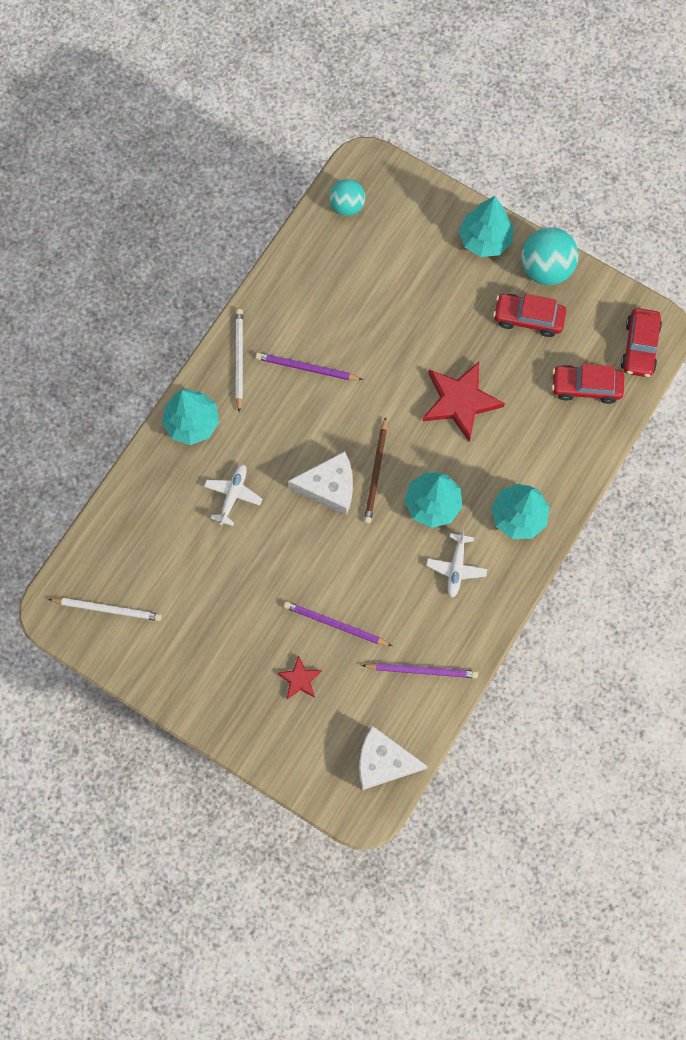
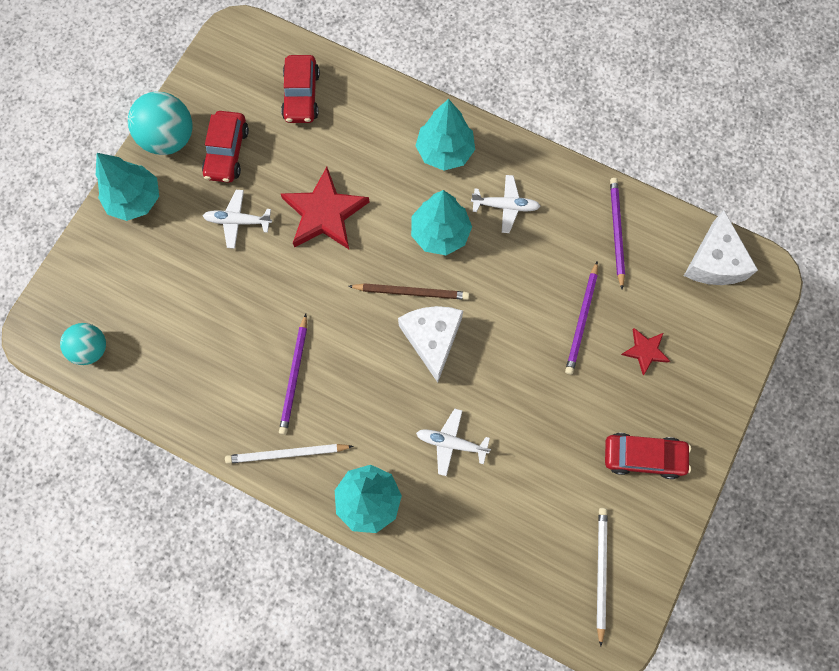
camera: 95 degrees left, 0 degrees up
red car [621,308,662,377] -> red car moved to [605,433,691,479]
none -> white plane [203,190,272,249]

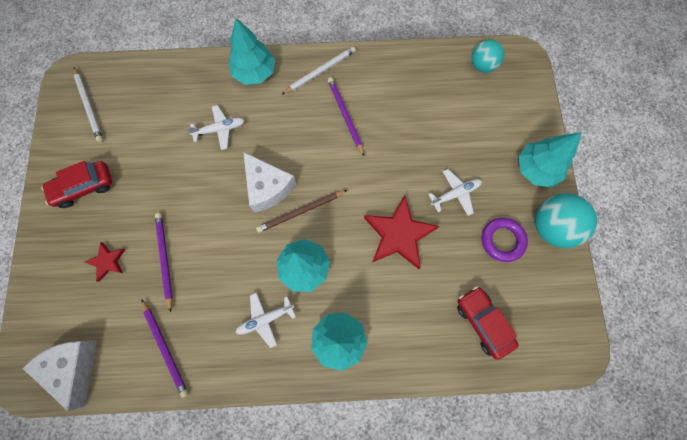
camera: 150 degrees right, 0 degrees up
red car [202,111,249,183] -> purple ring [482,218,528,262]

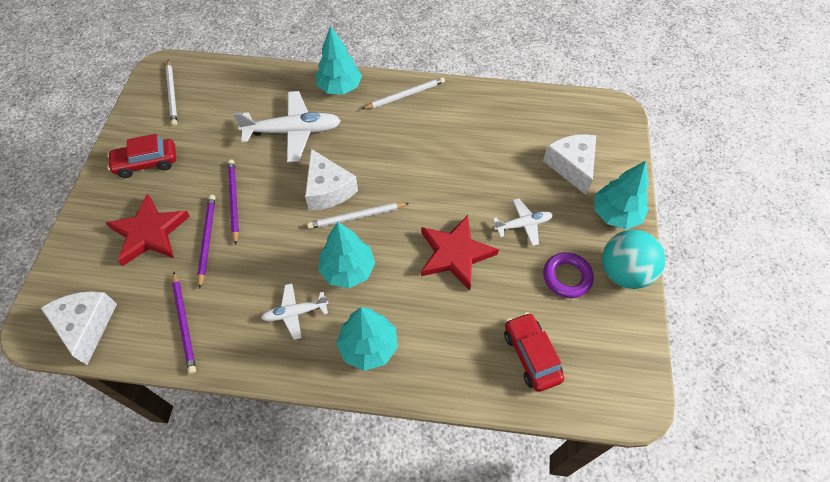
camera: 10 degrees right, 15 degrees down
red star [85,242,126,282] -> red star [106,193,190,266], size x1.94
white plane [186,105,245,150] -> white plane [233,91,341,162], size x1.79
brown pencil [256,190,347,233] -> white pencil [307,203,409,229]
purple pencil [328,77,364,156] -> purple pencil moved to [228,160,239,245]
turquoise ball [472,40,504,73] -> none
none -> white cheese [543,134,596,195]

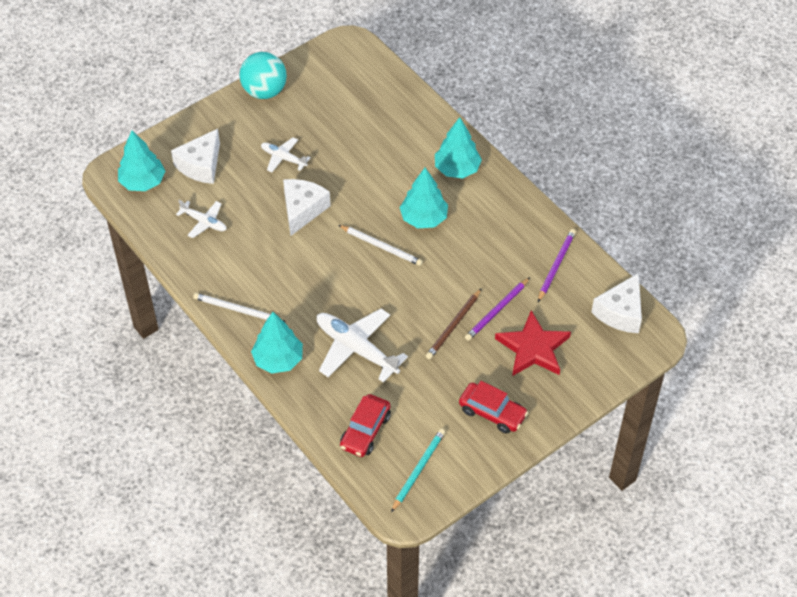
camera: 135 degrees left, 5 degrees down
white pencil [166,60,177,126] -> turquoise pencil [391,428,445,512]
purple pencil [228,160,239,245] -> brown pencil [426,288,482,359]
white plane [261,283,329,340] -> white plane moved to [176,200,227,238]
white cheese [305,149,358,211] -> white cheese moved to [283,179,331,236]
red star [421,215,499,291] -> none
red car [504,312,564,392] -> red car moved to [340,394,391,457]
purple ring [543,252,594,298] -> none
turquoise tree [595,161,649,229] -> turquoise tree moved to [118,131,165,191]

